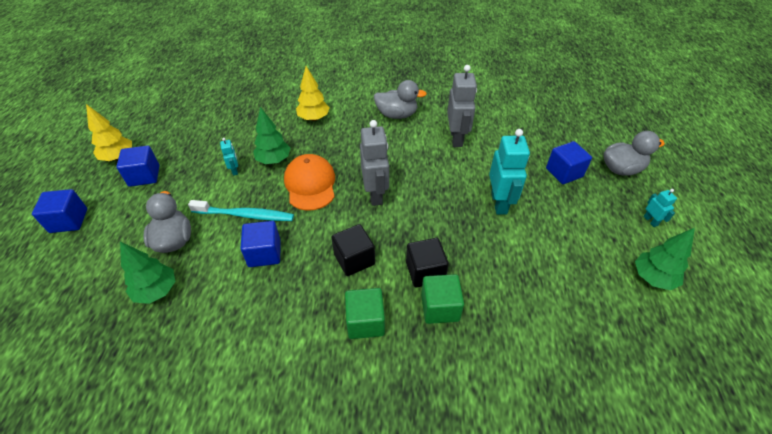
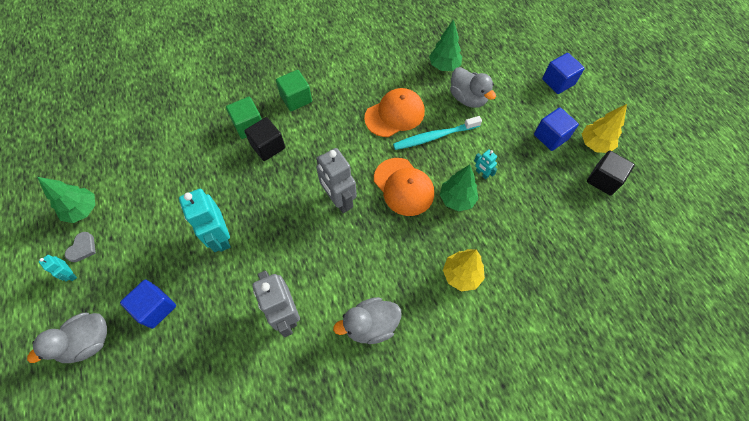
camera: 155 degrees right, 15 degrees up
blue cube [240,221,280,267] -> orange cap [364,88,425,137]
black cube [331,224,375,276] -> black cube moved to [587,151,635,196]
none -> grey heart [65,232,96,262]

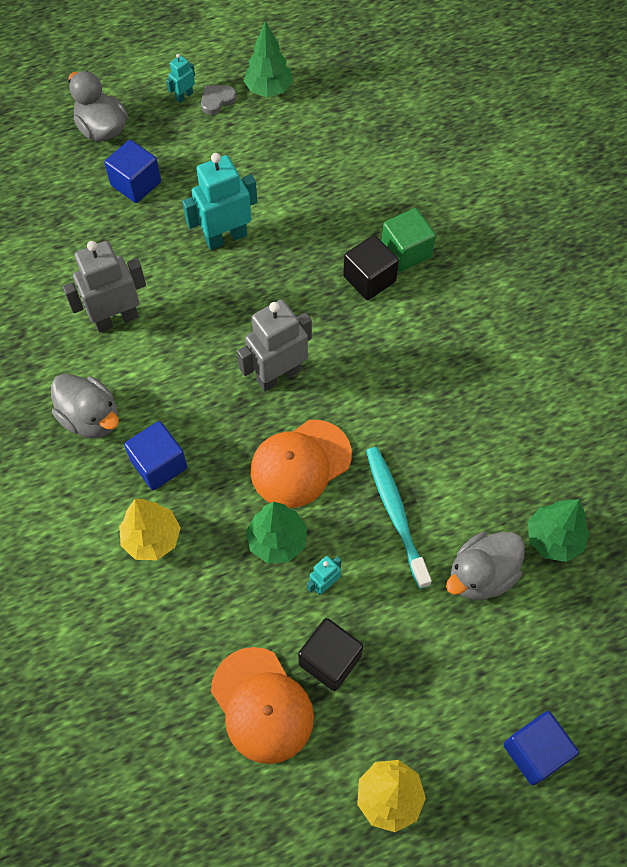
camera: 90 degrees right, 0 degrees up
grey heart [65,232,96,262] -> grey heart turned 120 degrees clockwise [201,85,236,115]
green cube [276,70,312,111] -> none
grey duck [333,297,402,344] -> grey duck turned 150 degrees clockwise [51,374,119,438]
orange cap [364,88,425,137] -> orange cap moved to [211,647,314,764]
blue cube [534,107,579,151] -> blue cube moved to [124,421,188,490]
black cube [587,151,635,196] -> black cube moved to [298,618,363,691]

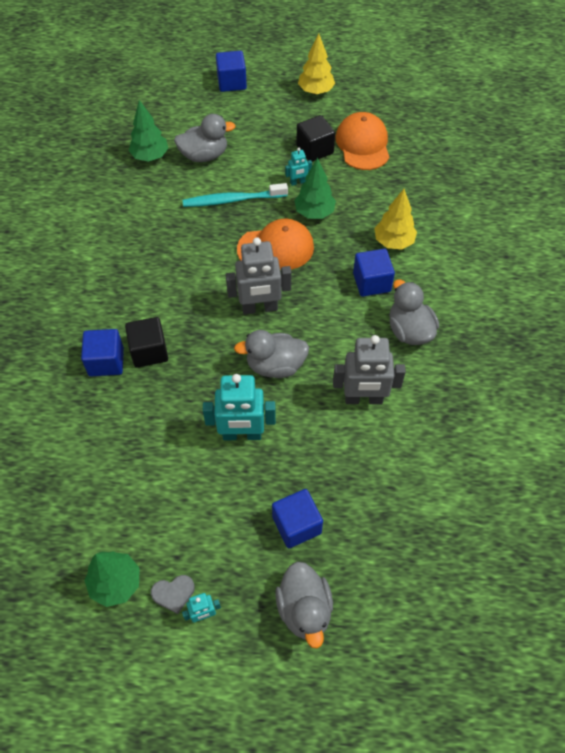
camera: 155 degrees left, 5 degrees down
turquoise toothbrush [366,447,432,589] -> turquoise toothbrush turned 75 degrees clockwise [183,183,288,207]
green cube [382,208,436,271] -> blue cube [81,329,124,376]
none -> grey duck [234,330,309,378]

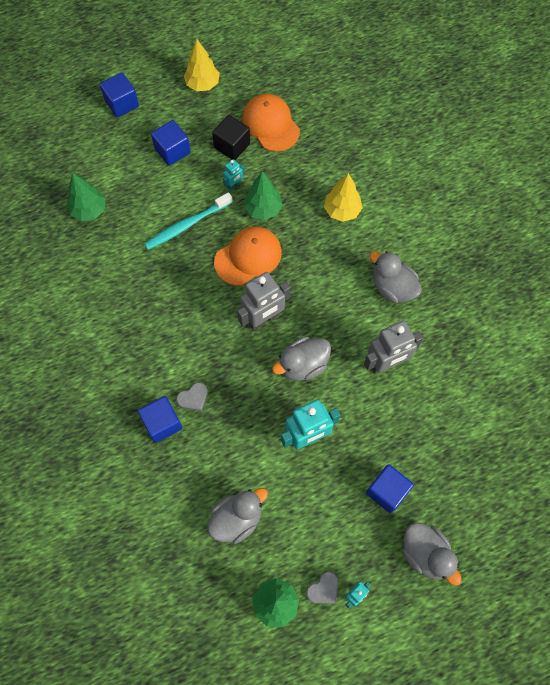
camera: 25 degrees left, 10 degrees up
black cube [125,317,168,368] -> grey heart [176,382,208,411]
grey duck [174,114,236,162] -> grey duck moved to [207,488,268,544]
blue cube [353,249,395,297] -> blue cube moved to [151,120,191,166]

